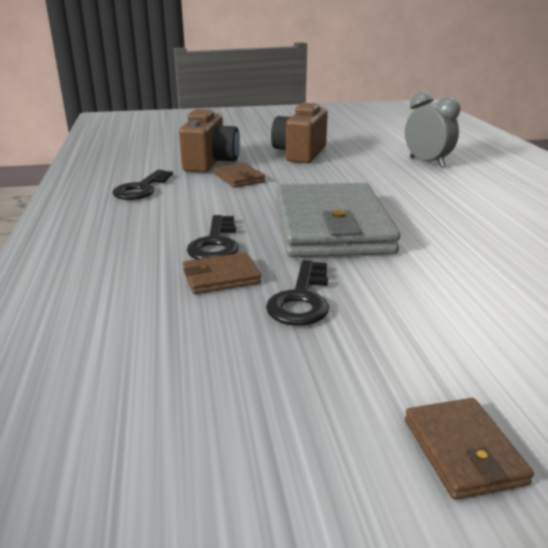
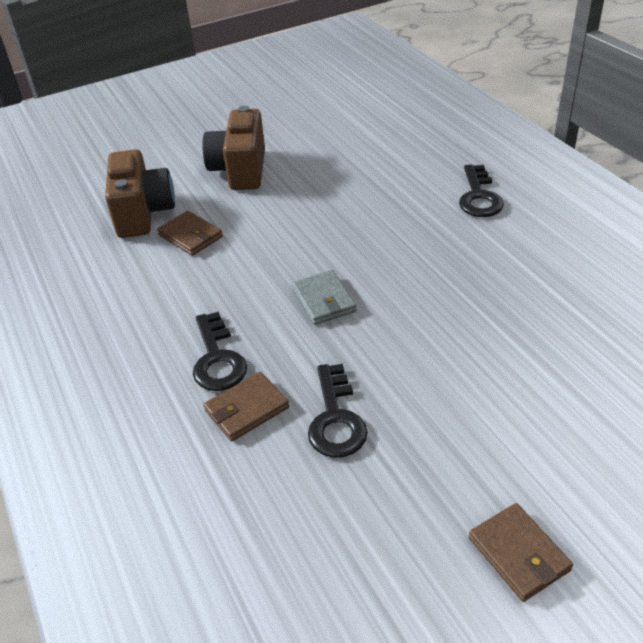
camera: 15 degrees left, 15 degrees up
black key [112,170,173,200] -> black key moved to [459,165,504,217]
grey wallet [276,183,400,257] -> grey wallet [292,270,356,325], size x0.42
grey clock [405,92,460,167] -> none

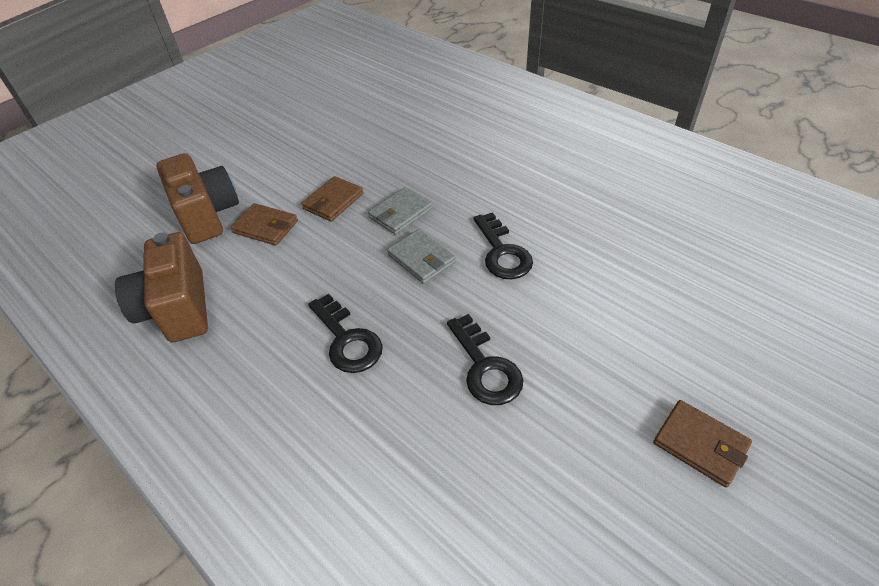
camera: 20 degrees left, 5 degrees up
brown camera [202,106,265,190] -> brown camera moved to [115,232,208,342]
brown wallet [203,372,289,441] -> brown wallet moved to [301,176,363,222]
black key [459,165,504,217] -> black key moved to [474,212,533,279]
none -> grey wallet [368,187,433,235]

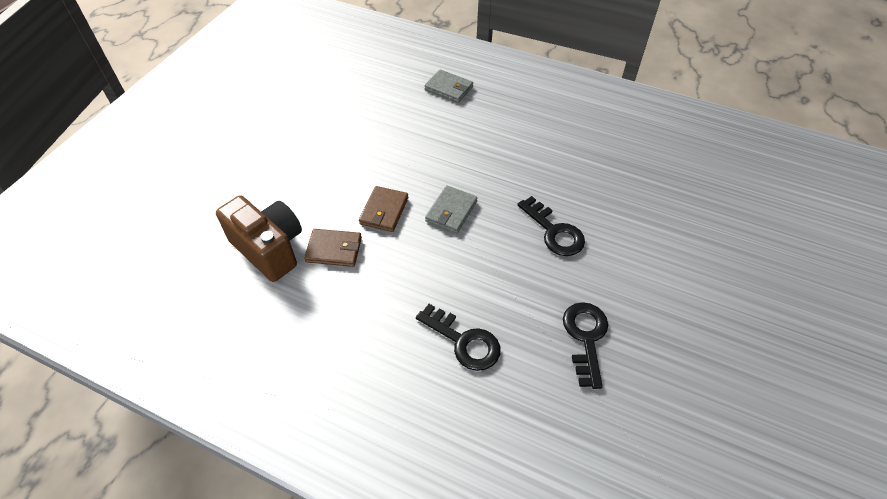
camera: 20 degrees left, 5 degrees up
brown camera [115,232,208,342] -> none
grey wallet [387,229,456,284] -> grey wallet moved to [424,69,473,103]
black key [447,314,523,405] -> black key turned 135 degrees counterclockwise [563,302,608,389]
brown wallet [653,400,752,488] -> none

